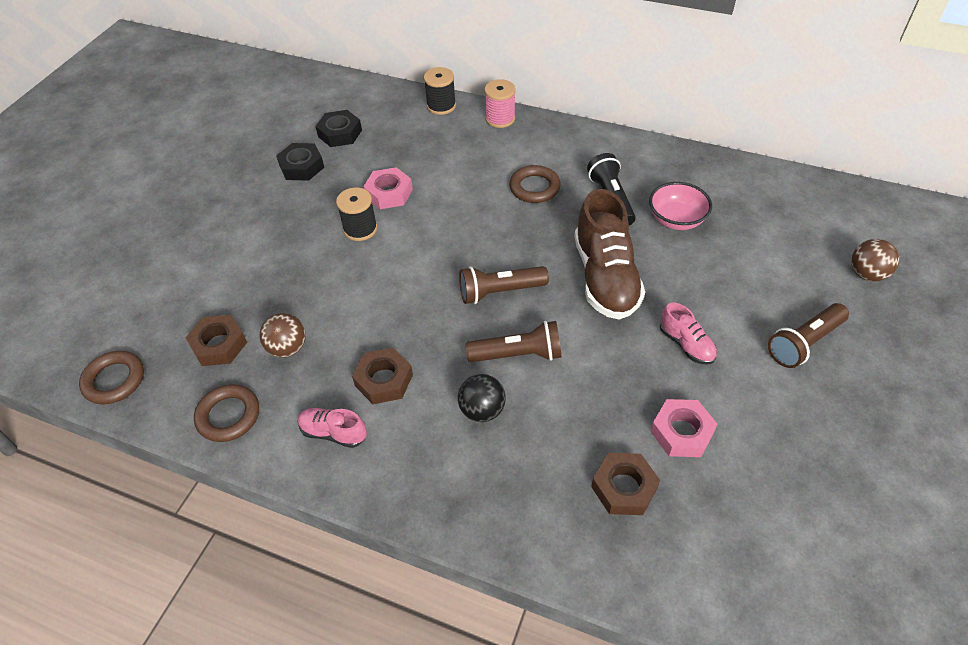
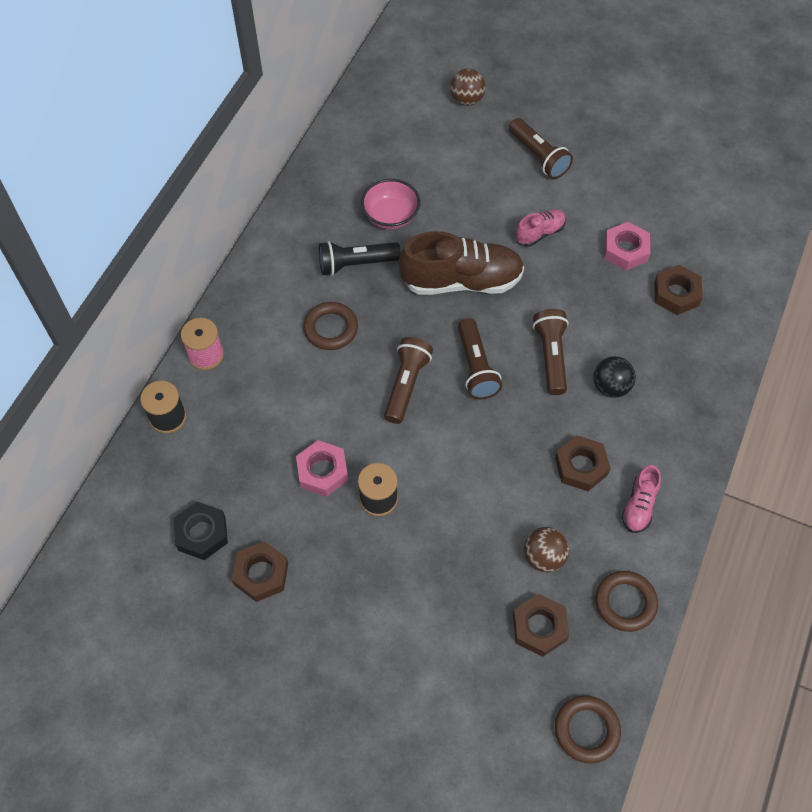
camera: 90 degrees left, 10 degrees up
black nut [276,143,324,181] -> brown nut [232,541,288,602]
none -> brown flashlight [384,337,433,424]

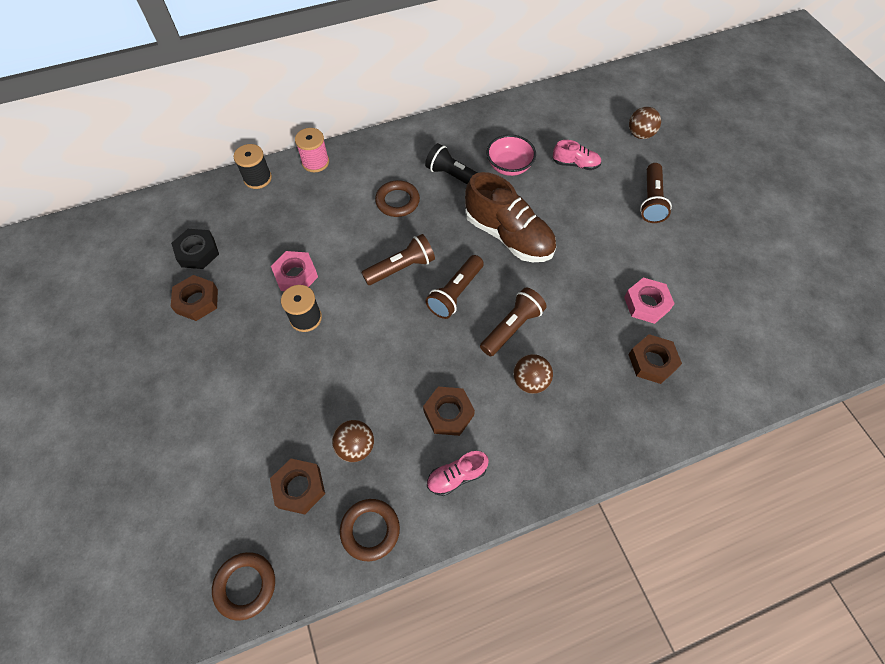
camera: 45 degrees right, 0 degrees up
pink shoe [516,209,566,247] -> pink shoe moved to [553,140,601,170]
black ball [593,356,636,398] -> brown ball [513,354,553,394]

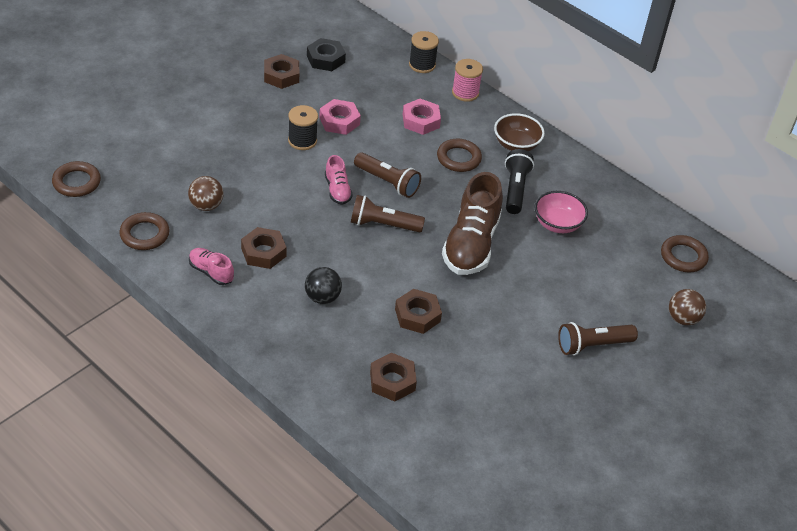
camera: 60 degrees right, 15 degrees down
brown nut [270,459,325,514] -> brown nut moved to [395,289,442,334]
brown flashlight [480,287,547,357] -> none
brown ball [513,354,553,394] -> black ball [305,267,342,304]
pink shoe [553,140,601,170] -> pink shoe moved to [325,155,353,205]
pink nut [624,277,675,324] -> pink nut moved to [402,99,441,135]
none -> brown bowl [494,113,545,151]
none -> brown ring [661,235,709,272]

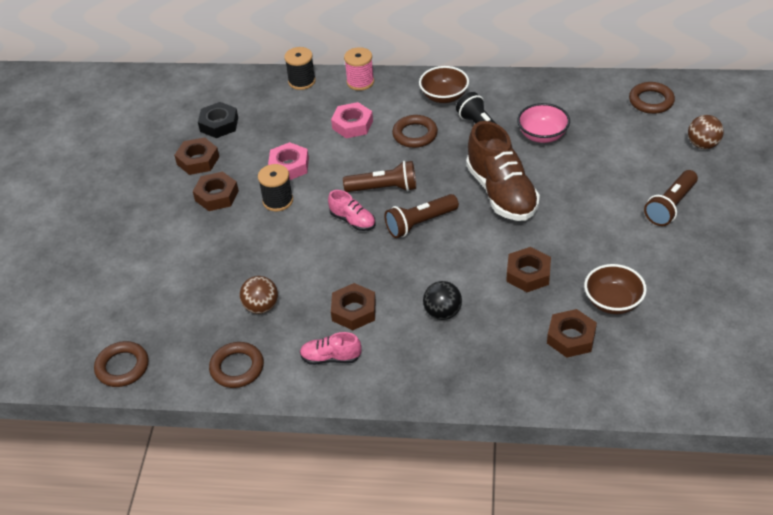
camera: 30 degrees left, 0 degrees up
none -> brown nut [193,172,239,211]
none -> brown bowl [584,264,647,314]

